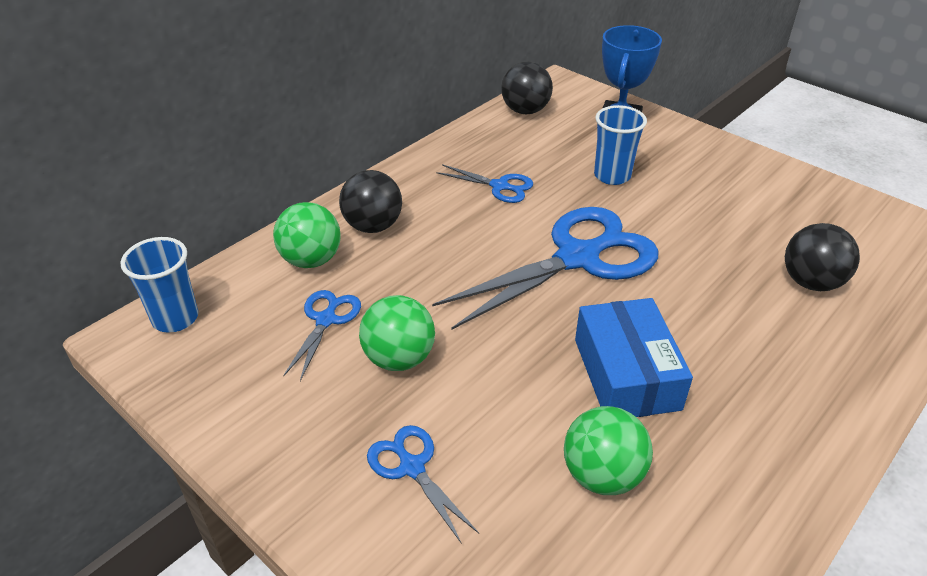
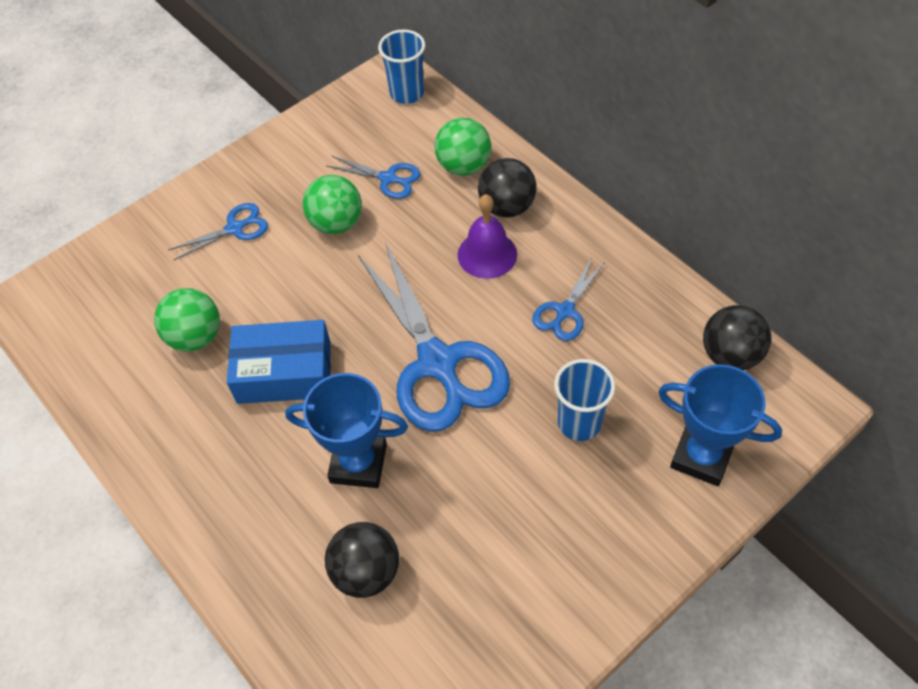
camera: 100 degrees right, 15 degrees up
none -> blue trophy [285,373,408,488]
none -> purple bell [458,194,517,279]

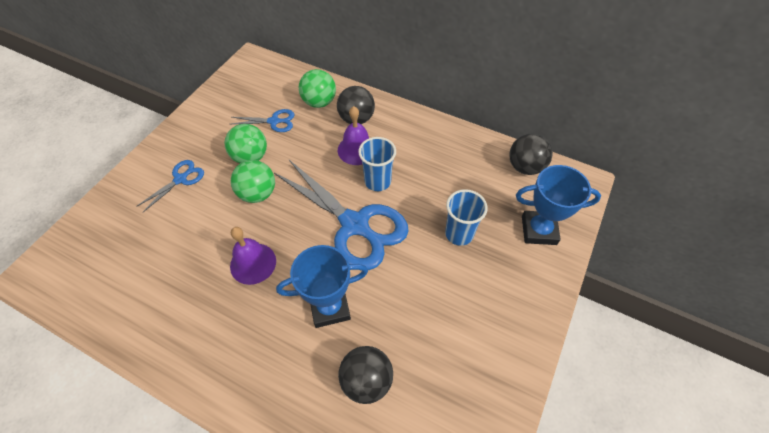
camera: 25 degrees left, 0 degrees up
green ball [154,288,220,352] -> green ball moved to [231,160,275,203]
blue box [227,320,331,404] -> purple bell [230,227,276,285]
blue cup [378,30,425,104] -> blue cup moved to [358,137,396,191]
blue scissors [532,258,605,341] -> none

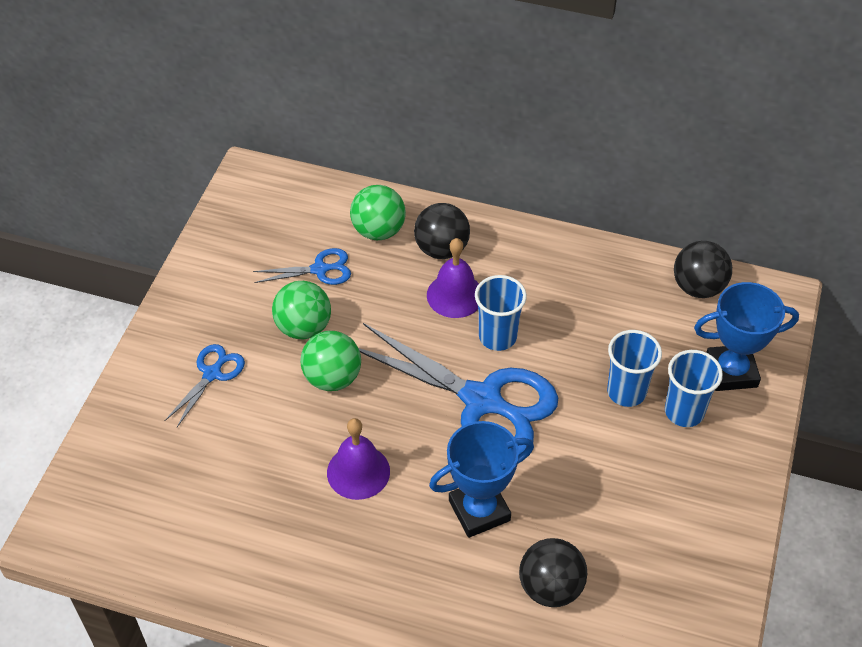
camera: 10 degrees left, 5 degrees down
none -> blue cup [665,350,723,427]

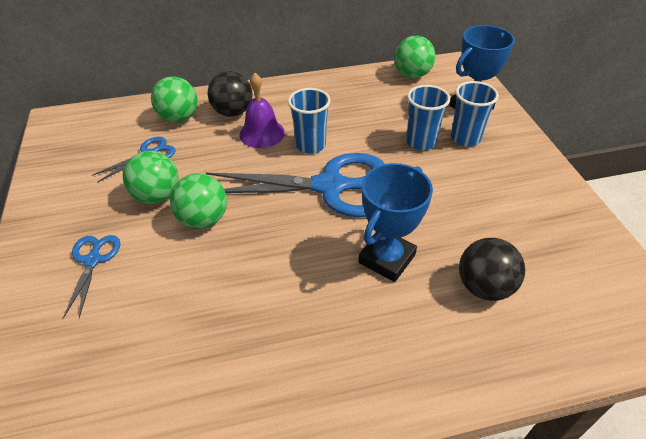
camera: 30 degrees left, 5 degrees down
purple bell [327,418,390,500] -> none
black ball [674,241,732,298] -> green ball [394,36,436,78]

